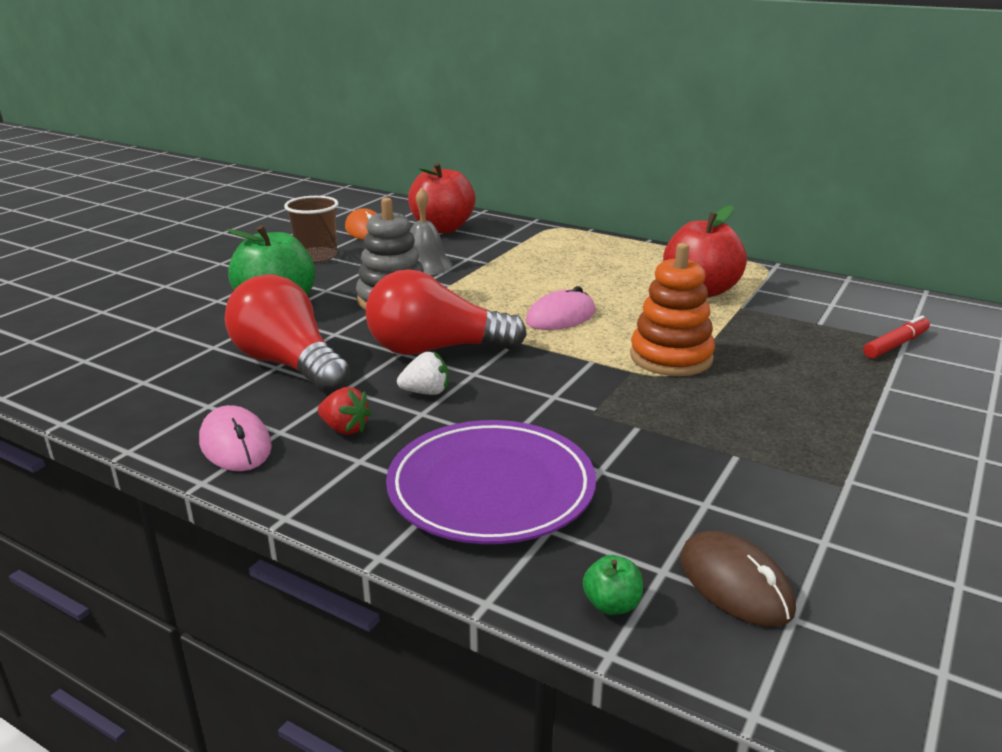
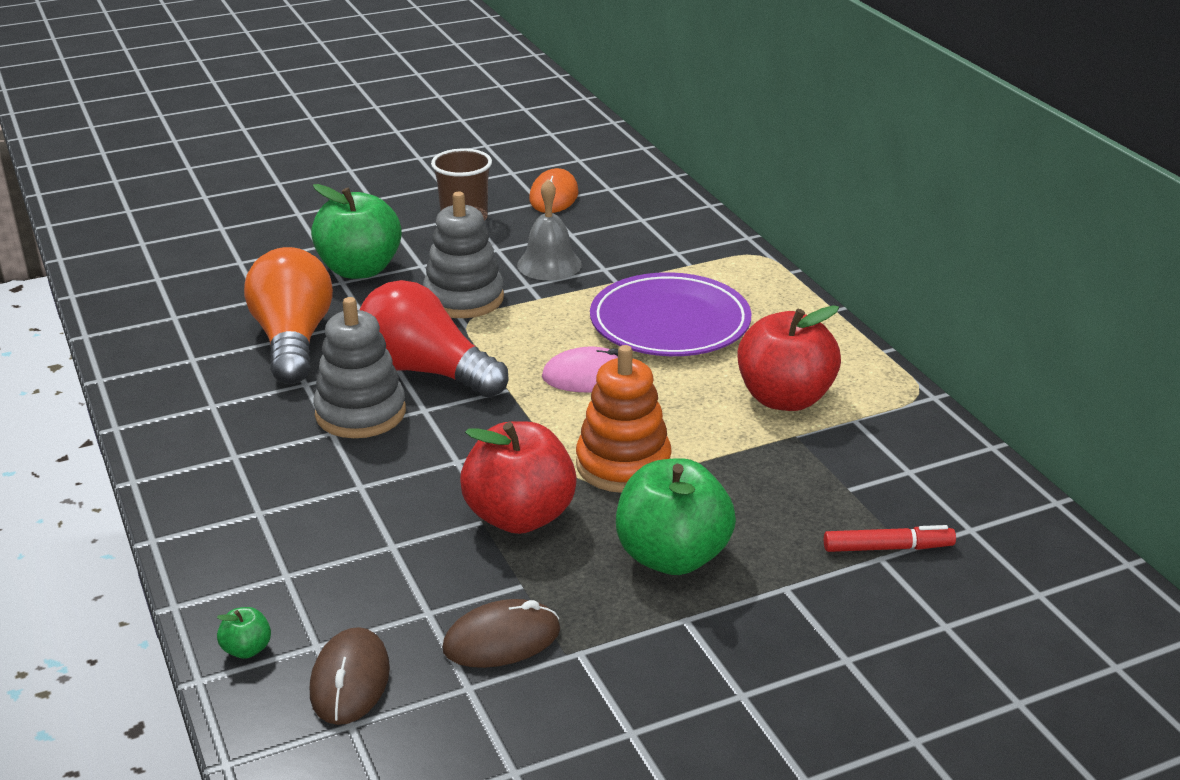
camera: 35 degrees right, 5 degrees up
pink mouse [199,405,272,471] -> none
red light bulb [225,274,350,394] -> orange light bulb [244,247,333,384]
red strawberry [318,387,372,435] -> none
purple plate [386,420,596,544] -> purple plate moved to [590,272,752,356]
white strawberry [397,351,449,395] -> grey stacking toy [313,297,406,438]
red apple [408,162,476,233] -> red apple moved to [460,421,577,534]
none -> brown mouse [442,599,560,668]
none -> green apple [616,458,736,575]

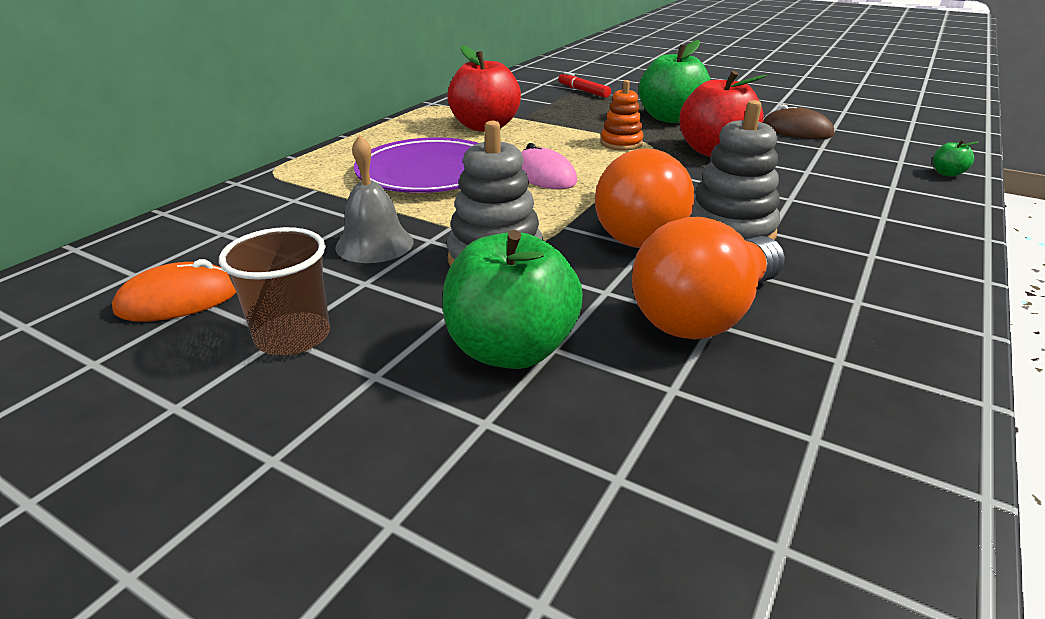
camera: 125 degrees left, 0 degrees up
brown mouse [310,627,390,725] -> none
red light bulb [360,280,509,397] -> orange light bulb [595,148,694,248]
orange stacking toy [576,345,672,493] -> orange stacking toy [600,80,643,150], size x0.63

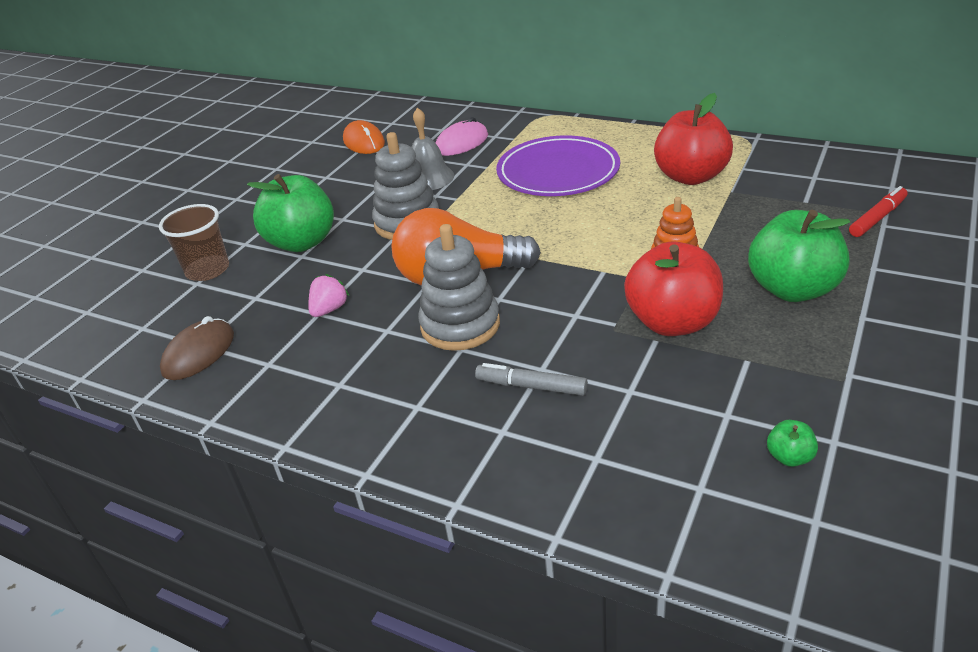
camera: 90 degrees right, 5 degrees up
brown cup [219,227,330,355] -> brown cup moved to [159,204,229,281]
pink mouse [522,143,577,189] -> pink mouse moved to [435,117,488,156]
orange light bulb [632,217,785,339] -> pink strawberry [308,274,349,317]
brown mouse [763,104,834,139] -> brown mouse moved to [160,316,234,380]
green apple [933,140,978,177] -> green apple moved to [767,420,818,467]
none -> grey marker [475,363,588,396]

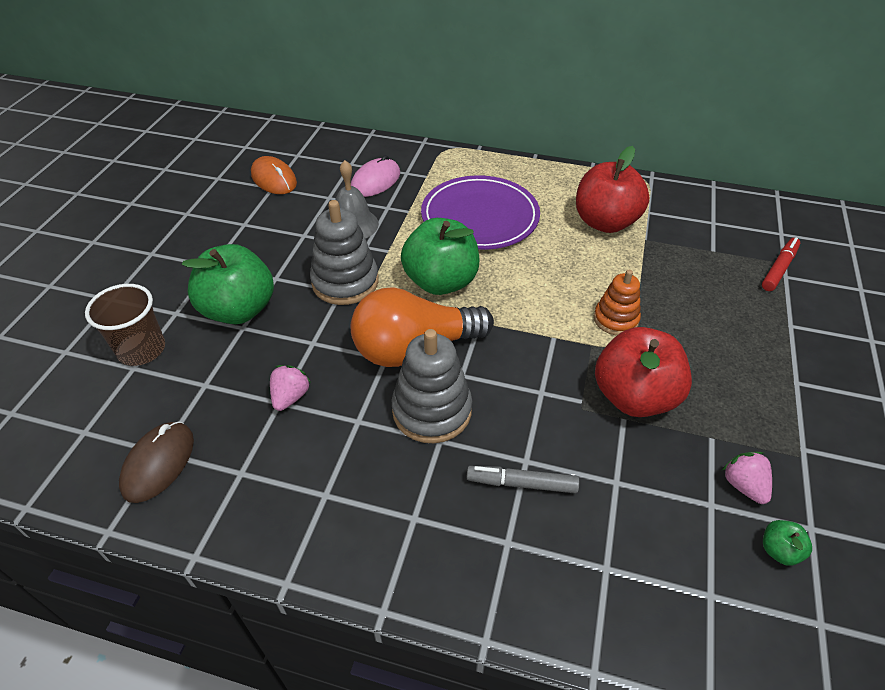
camera: 15 degrees left, 10 degrees up
green apple [748,210,850,302] -> green apple moved to [401,218,480,295]
none -> pink strawberry [722,452,772,504]

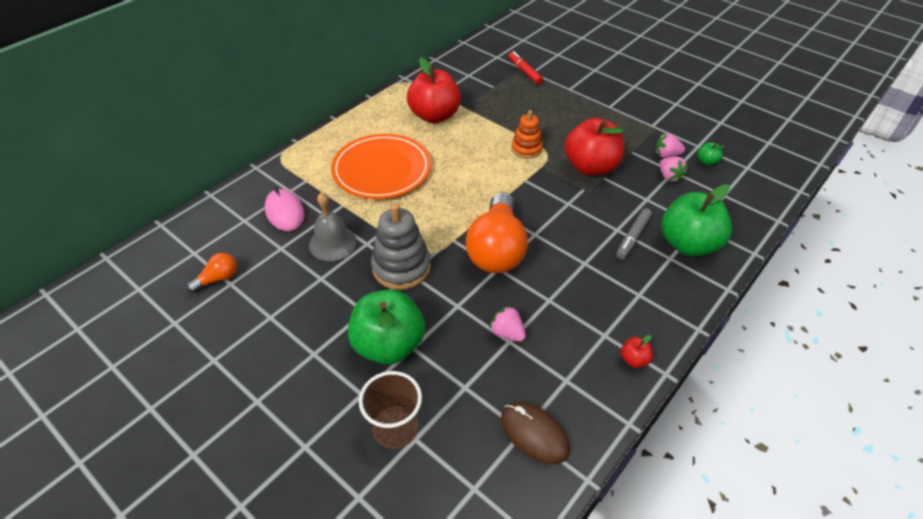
camera: 65 degrees left, 0 degrees up
orange mouse [251,156,297,194] -> orange light bulb [187,253,237,293]
grey stacking toy [391,329,472,443] -> none
green apple [401,218,480,295] -> green apple moved to [661,184,732,257]
purple plate [421,175,540,250] -> orange plate [331,134,431,199]
none -> red apple [621,335,653,368]
none -> pink strawberry [660,156,688,183]

